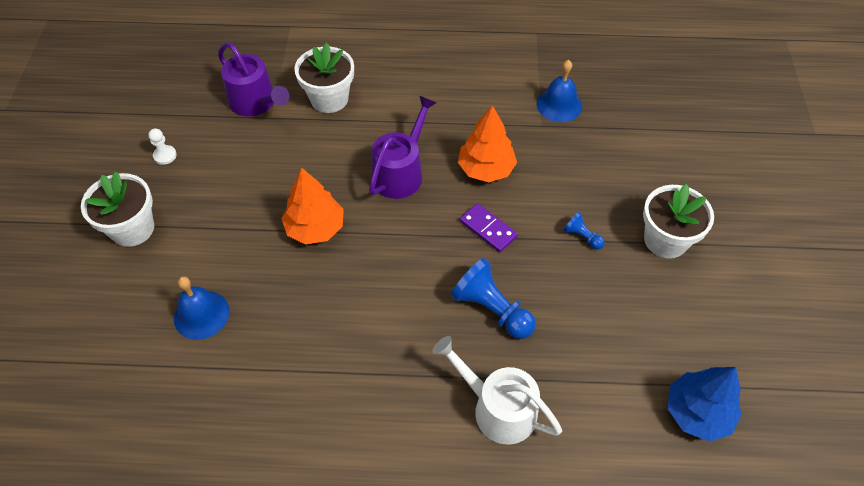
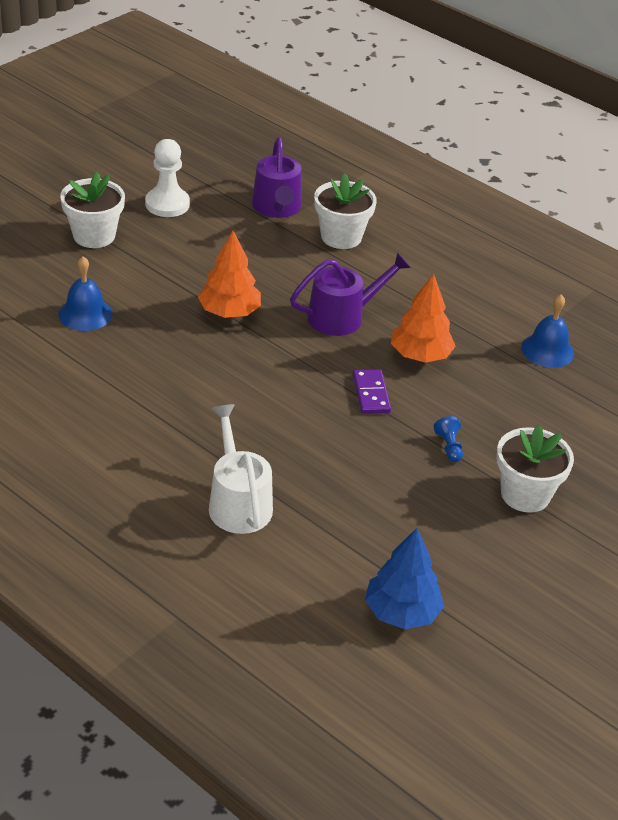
camera: 35 degrees right, 15 degrees down
white pawn [148,128,177,165] -> white pawn [145,139,190,217], size x1.95
blue pawn [451,258,536,339] -> none

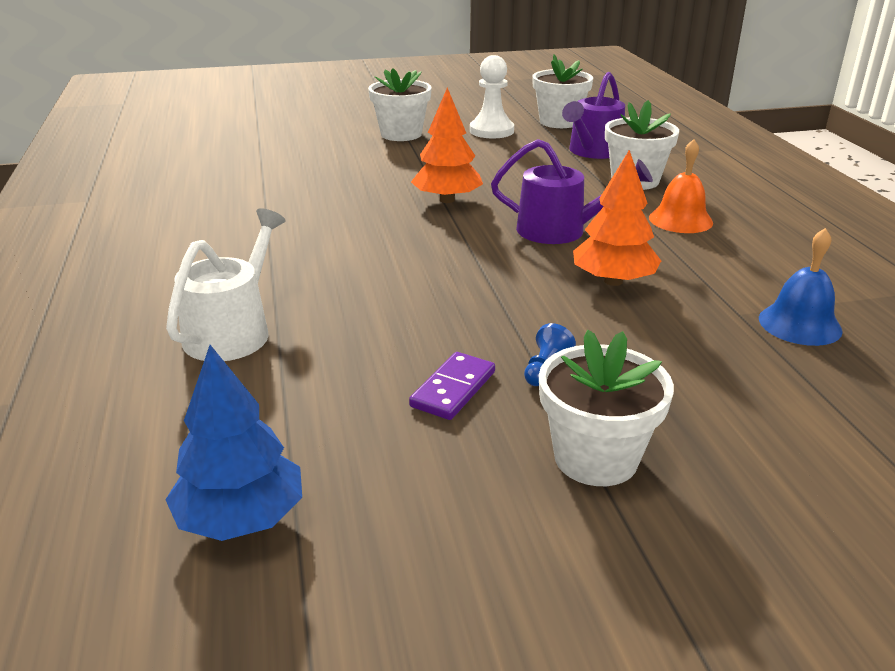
camera: 40 degrees right, 10 degrees down
blue bell [58,256,113,331] -> none
purple domino [353,369,391,414] -> purple domino moved to [409,352,495,420]
none -> white flower pot [532,54,593,128]
none -> orange bell [649,139,713,233]

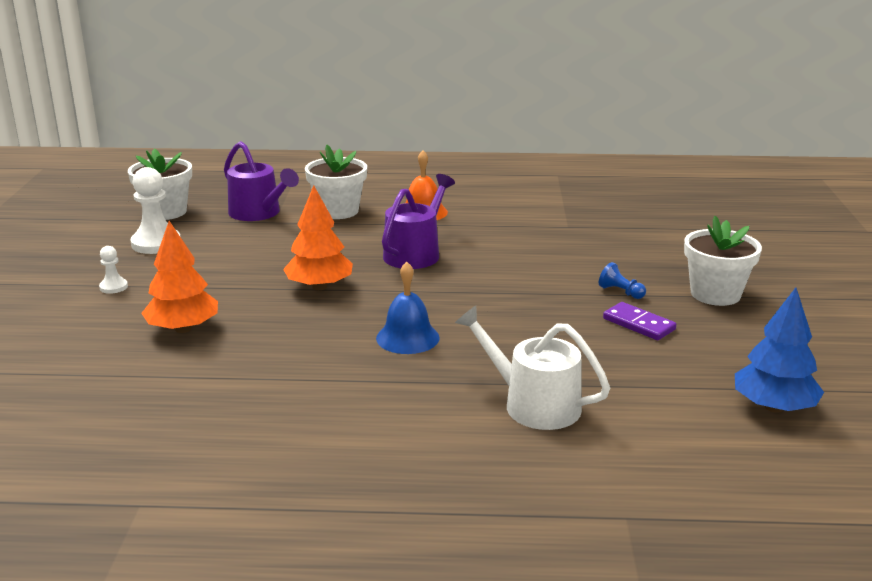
camera: 75 degrees left, 5 degrees down
white flower pot [368,68,432,141] -> white pawn [99,246,128,294]
orange tree [573,150,661,286] -> orange tree moved to [141,221,218,333]
blue bell [759,228,843,346] -> blue bell moved to [376,262,440,354]

